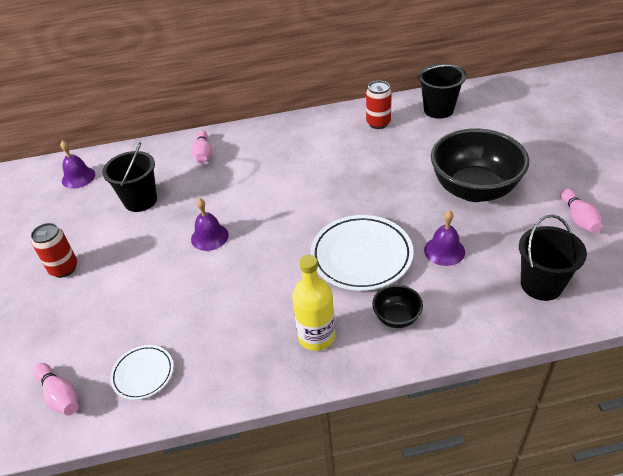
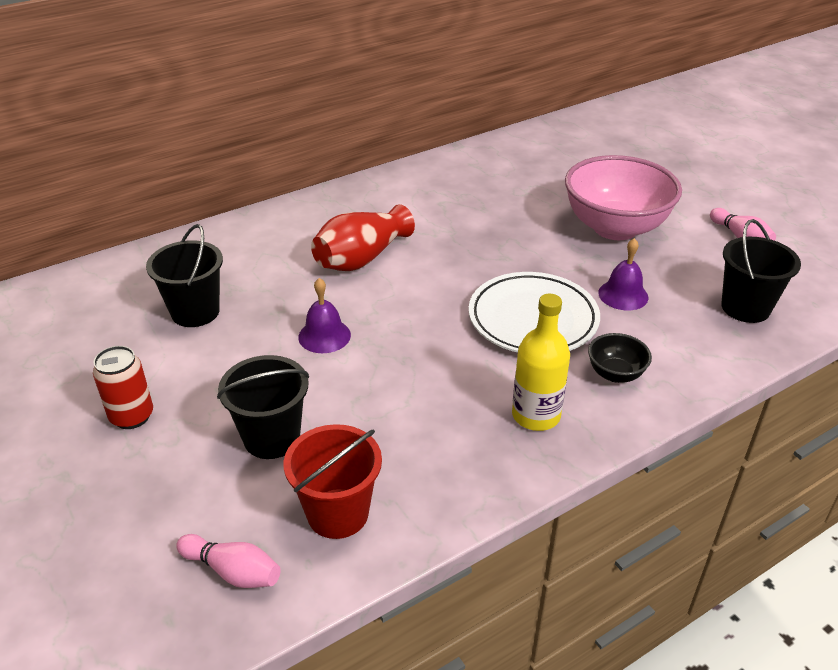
camera: 25 degrees left, 5 degrees down
purple bell [60,140,95,189] -> none
white plate [110,345,173,400] -> red bucket [284,424,382,539]
pink bowling pin [192,130,212,163] -> none
red can [366,81,392,129] -> none
black bucket [418,64,467,119] -> black bucket moved to [217,355,309,459]
black bowl [431,128,529,202] -> pink bowl [565,155,682,240]
none -> red vase [311,204,415,271]

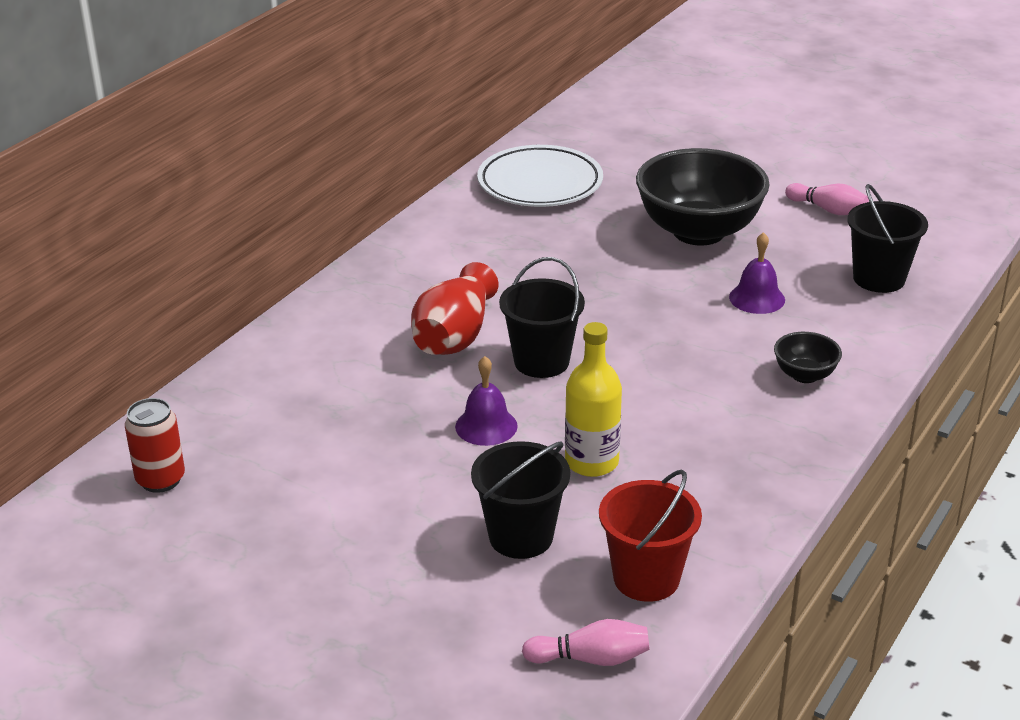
camera: 25 degrees left, 5 degrees down
red can [93,346,153,429] -> red can moved to [125,398,185,493]
black bucket [146,224,223,327] -> black bucket moved to [499,257,585,378]
white plate [469,272,600,352] -> white plate moved to [477,145,603,207]
yellow bottle [512,294,570,431] -> yellow bottle moved to [565,322,622,477]
pink bowl [565,155,682,240] -> black bowl [636,148,770,245]

